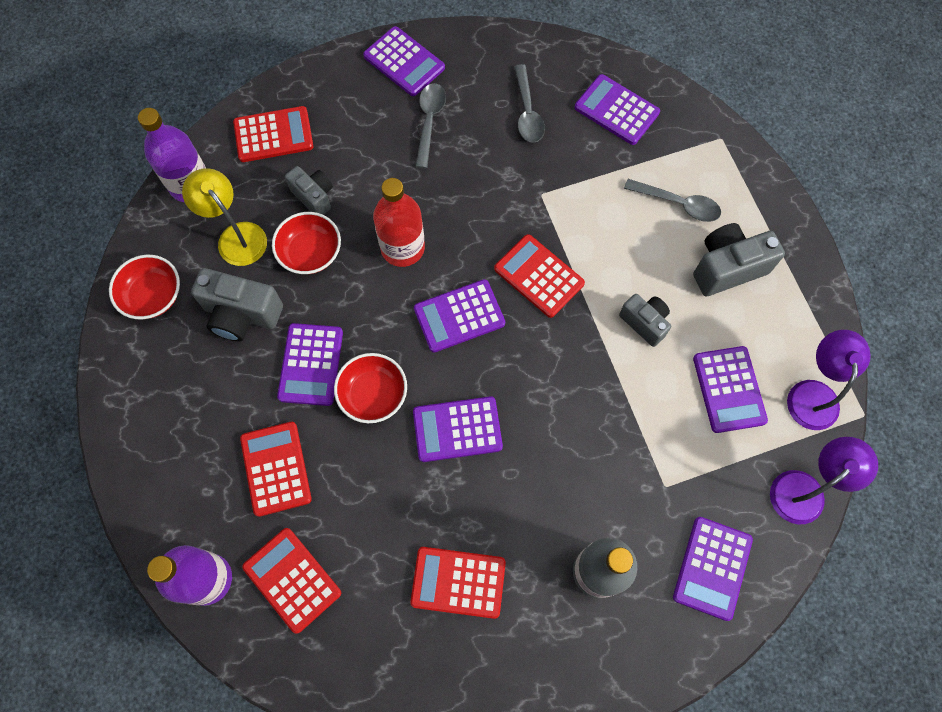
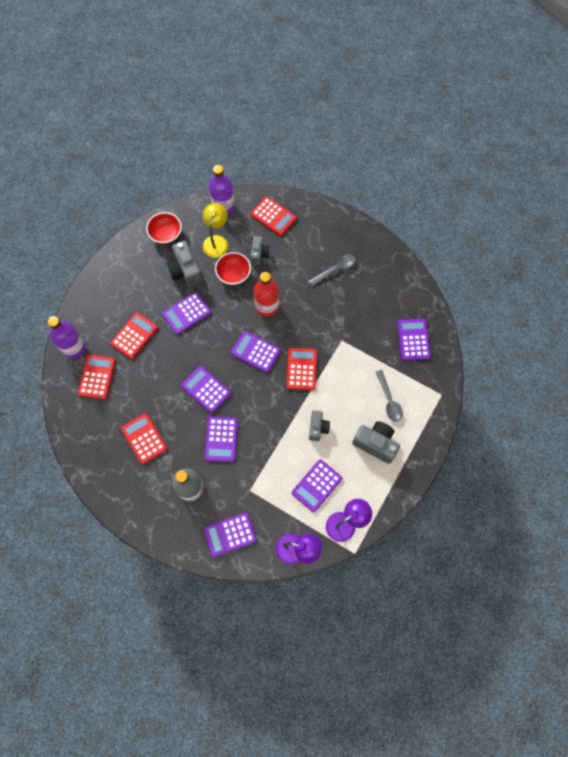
camera: 50 degrees right, 0 degrees up
red bowl [334,353,407,423] -> none
purple calculator [363,26,445,96] -> purple calculator moved to [205,417,238,462]
grey spoon [514,64,545,143] -> none

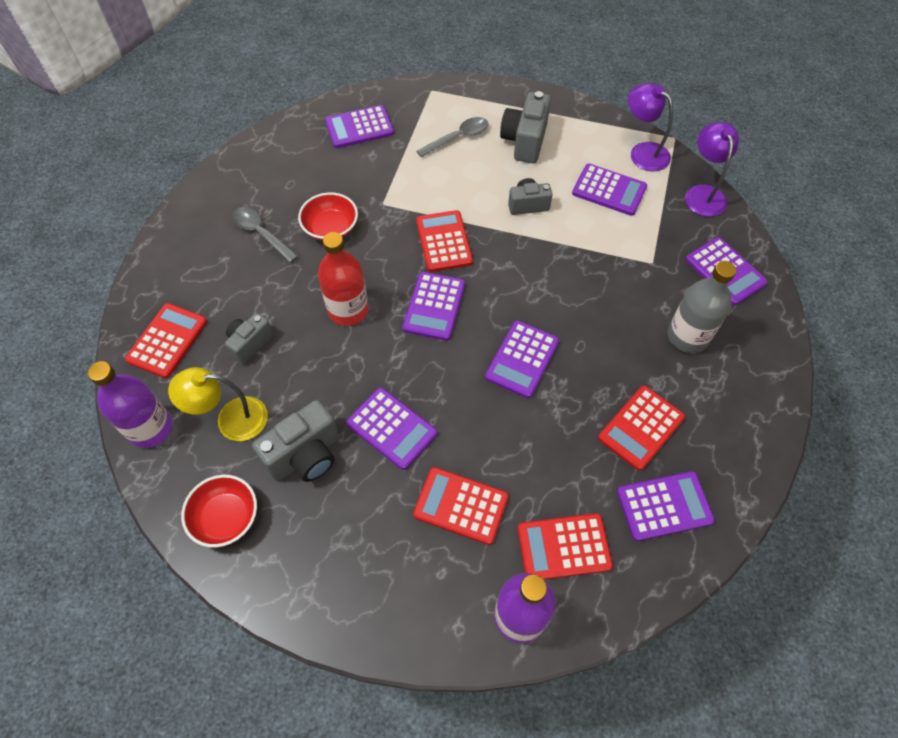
camera: 105 degrees left, 10 degrees down
purple calculator [205,417,238,462] -> purple calculator moved to [617,471,715,541]
red bowl [215,252,251,285] -> red bowl moved to [298,192,358,241]
grey camera [250,236,270,265] -> grey camera turned 45 degrees counterclockwise [225,313,273,364]
red calculator [286,347,317,391] -> red calculator turned 90 degrees clockwise [416,210,473,272]

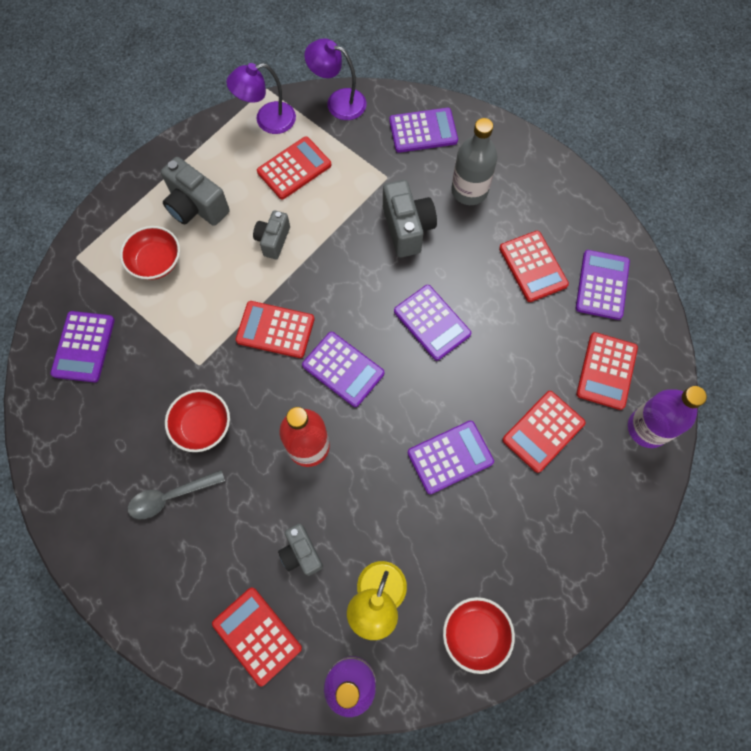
camera: 65 degrees left, 10 degrees up
grey camera [252,400,339,482] -> grey camera moved to [383,180,437,258]
grey spoon [416,117,488,157] -> red bowl [120,226,180,280]
purple calculator [572,164,647,216] -> red calculator [257,137,332,199]

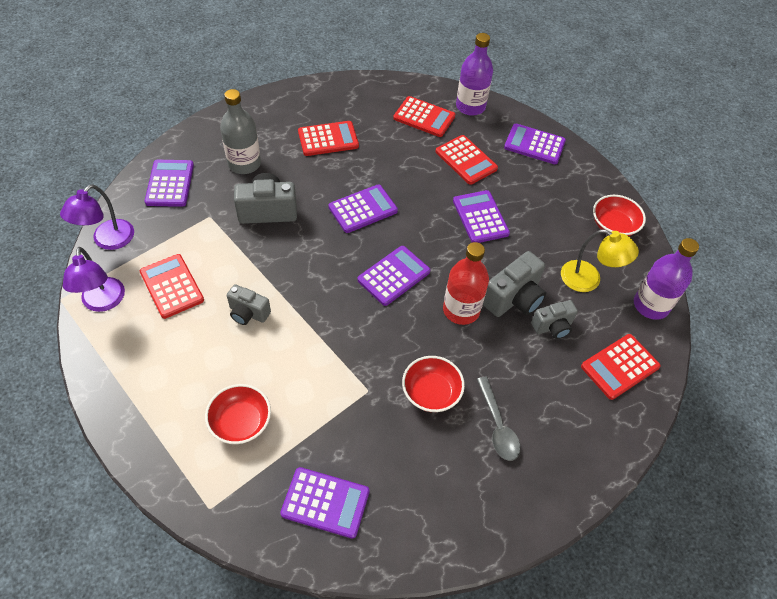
camera: 85 degrees left, 15 degrees down
grey camera [161,157,230,226] -> grey camera moved to [483,251,546,317]
red calculator [235,301,314,358] -> none
purple calculator [576,250,630,320] -> purple calculator moved to [504,124,566,164]

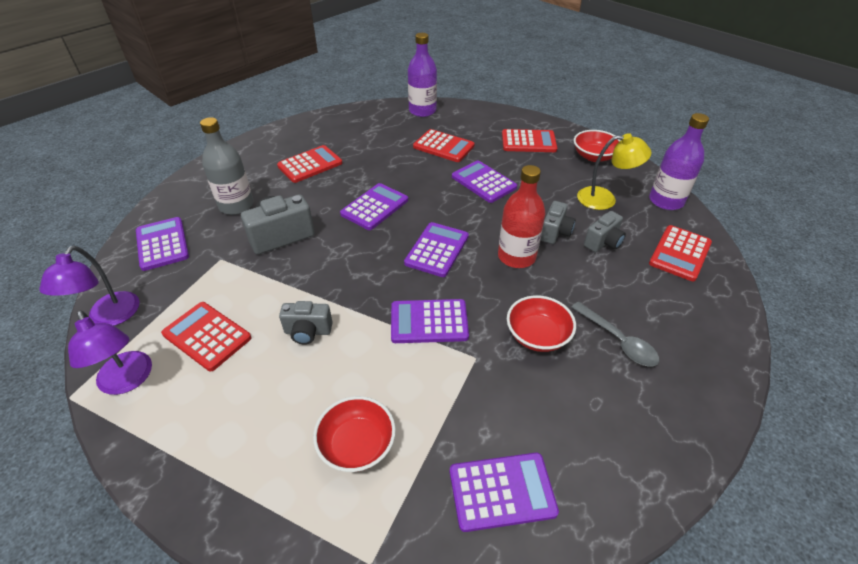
camera: 20 degrees left, 10 degrees down
red calculator [393,96,455,137] -> red calculator moved to [502,129,557,152]
grey camera [483,251,546,317] -> grey camera [541,201,576,244], size x0.63
purple calculator [504,124,566,164] -> purple calculator moved to [391,299,469,343]

